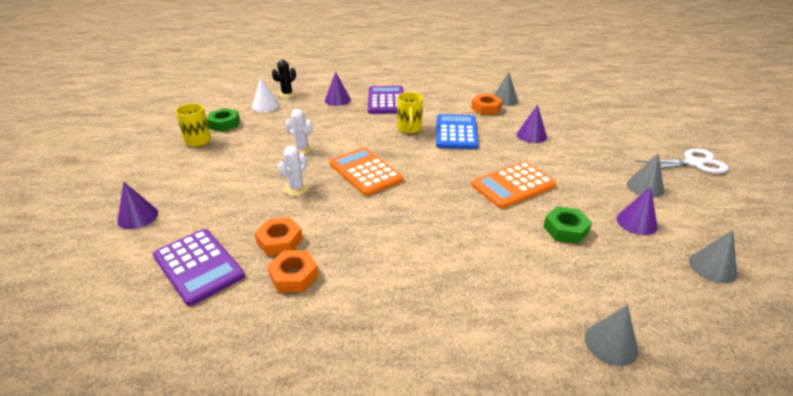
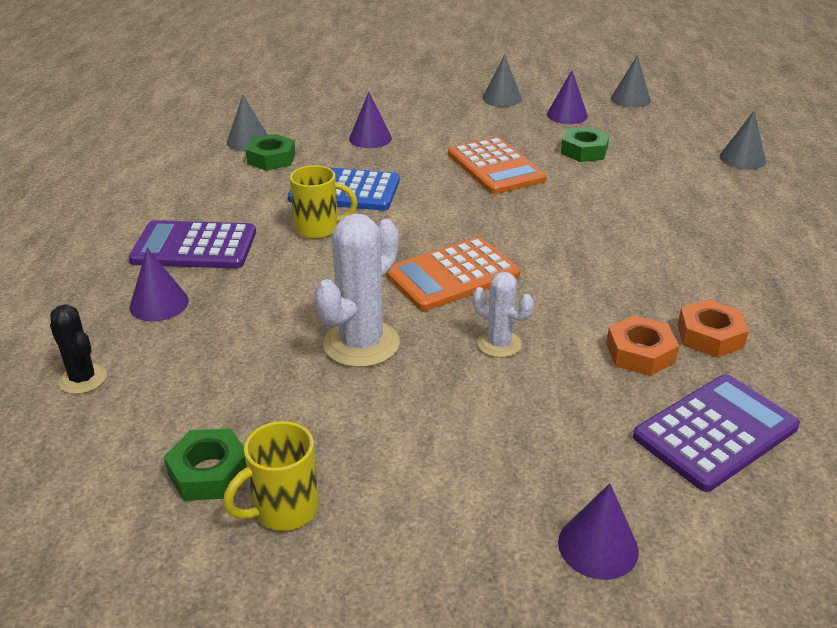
camera: 85 degrees left, 0 degrees up
white cone [252,77,279,112] -> none
white cactus [285,109,313,154] -> white cactus [315,213,400,367], size x1.73
orange nut [471,94,502,115] -> green nut [245,134,296,171]
white scissors [636,149,729,174] -> none

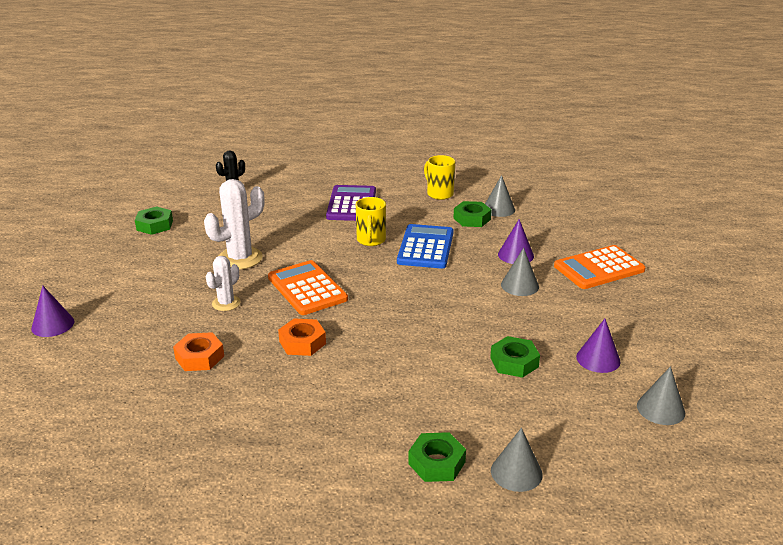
camera: 90 degrees right, 5 degrees down
purple cone [130,248,189,321] -> none
yellow mug [223,421,319,531] -> yellow mug moved to [424,155,455,200]
white cactus [315,213,400,367] -> white cactus turned 75 degrees counterclockwise [204,179,264,270]
orange calculator [448,137,547,194] -> orange calculator moved to [554,245,646,289]
grey cone [482,55,522,107] -> grey cone moved to [501,248,539,296]
purple calculator [633,374,800,492] -> none
orange nut [678,299,749,358] -> orange nut moved to [278,318,326,356]
none -> green nut [408,432,466,482]

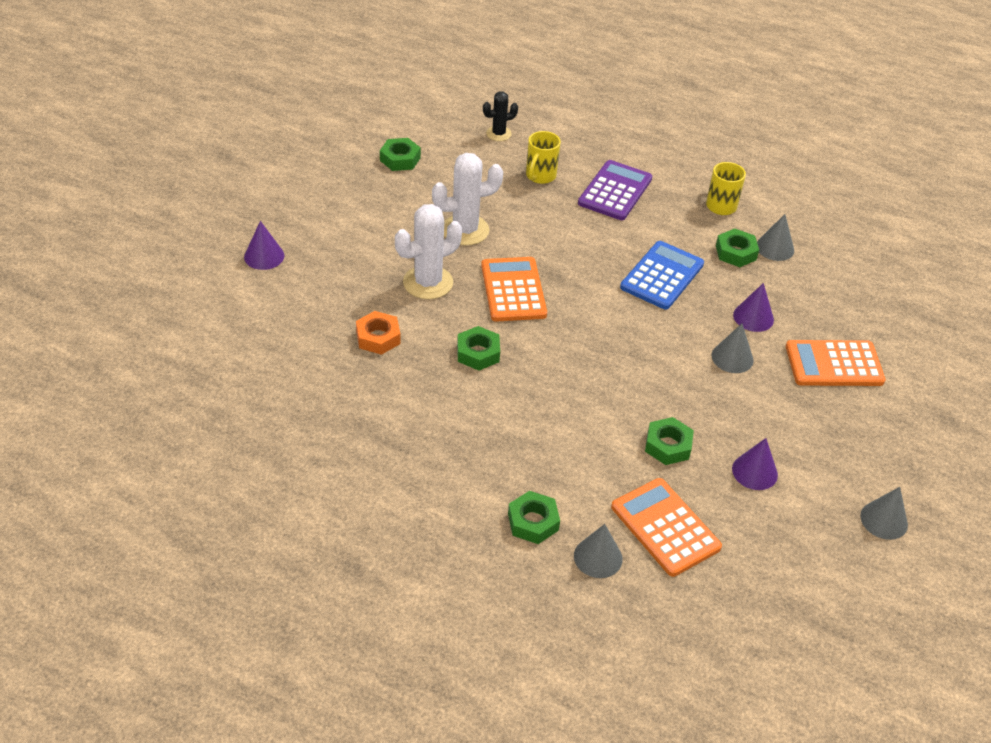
camera: 20 degrees right, 15 degrees up
white cactus [206,256,241,311] -> white cactus [395,204,462,299], size x1.73
orange nut [278,318,326,356] -> green nut [457,326,500,371]
yellow mug [356,197,386,246] -> yellow mug moved to [526,131,561,184]
grey cone [637,366,685,425] -> grey cone moved to [860,487,908,540]
none -> orange calculator [611,478,722,577]

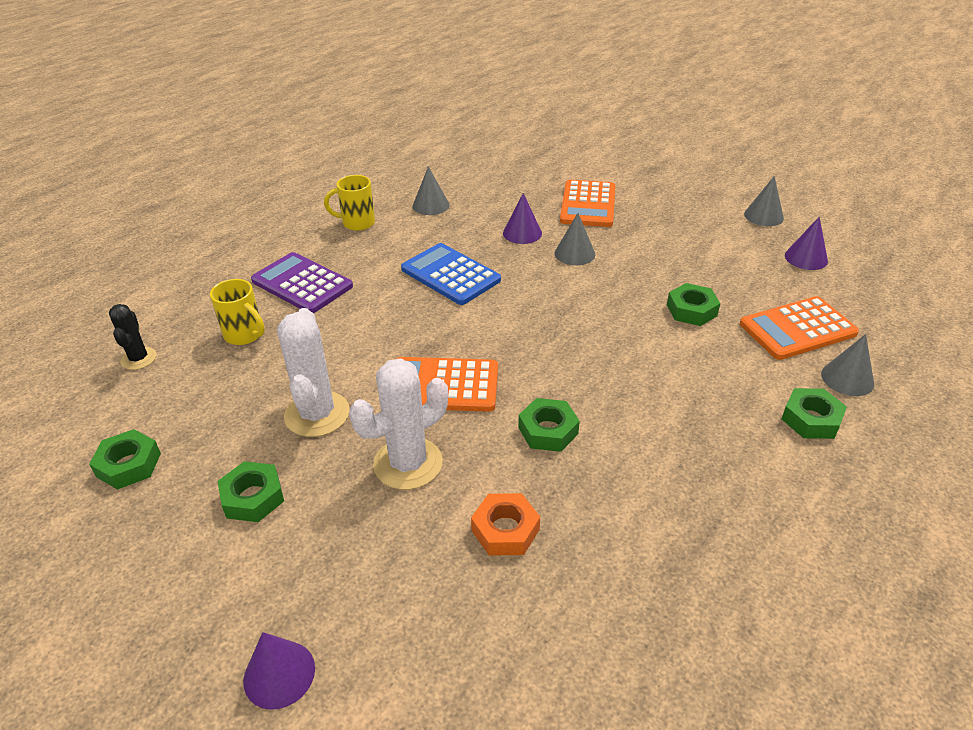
camera: 75 degrees left, 5 degrees down
white cactus [395,204,462,299] -> white cactus turned 75 degrees clockwise [349,358,448,490]
green nut [716,228,759,267] -> green nut moved to [218,461,284,522]
purple cone [732,438,778,490] -> purple cone moved to [785,217,828,270]

